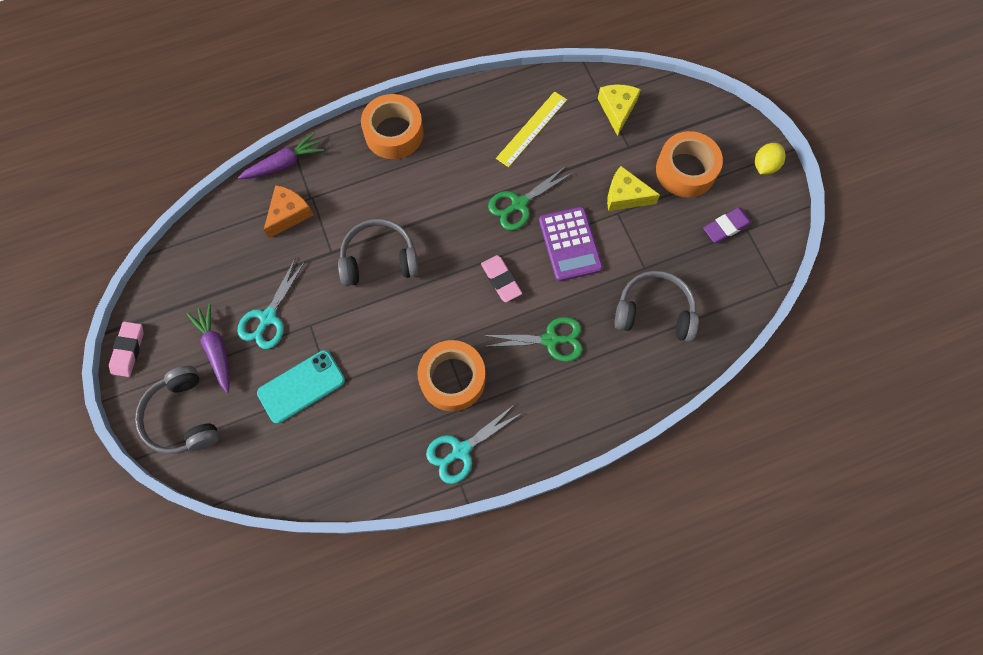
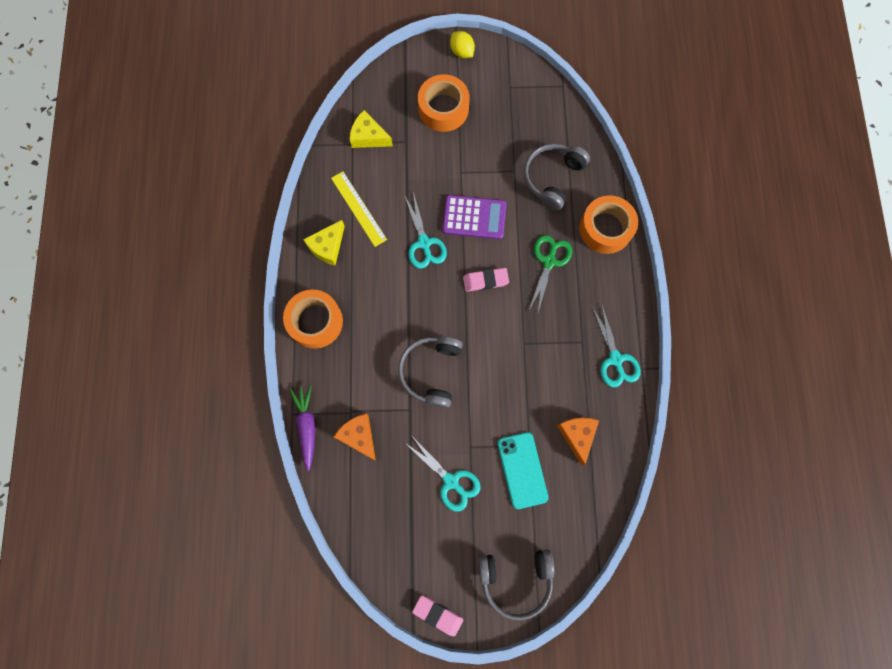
camera: 70 degrees left, 5 degrees up
purple carrot [186,304,230,393] -> none
orange tape [417,340,486,411] -> orange tape moved to [579,195,638,254]
green scissors [488,166,574,231] -> turquoise scissors [404,192,447,269]
yellow cheese [607,166,660,211] -> yellow cheese moved to [303,220,345,266]
purple eraser [703,207,752,243] -> none
none -> orange cheese [557,417,599,465]

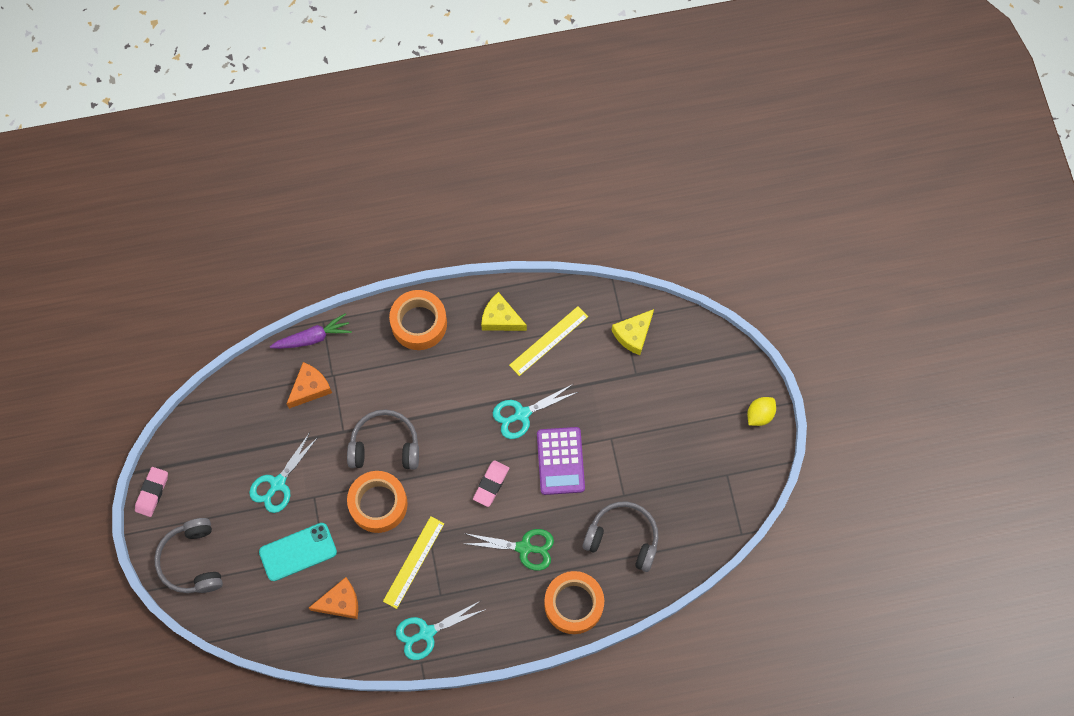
camera: 80 degrees right, 5 degrees down
yellow cheese [349,110,393,148] -> yellow cheese turned 150 degrees counterclockwise [612,309,654,355]
orange tape [418,74,469,132] -> orange tape moved to [347,471,408,533]
pink eraser [463,268,509,292] -> pink eraser turned 45 degrees clockwise [473,460,509,507]
none -> yellow ruler [383,516,444,609]

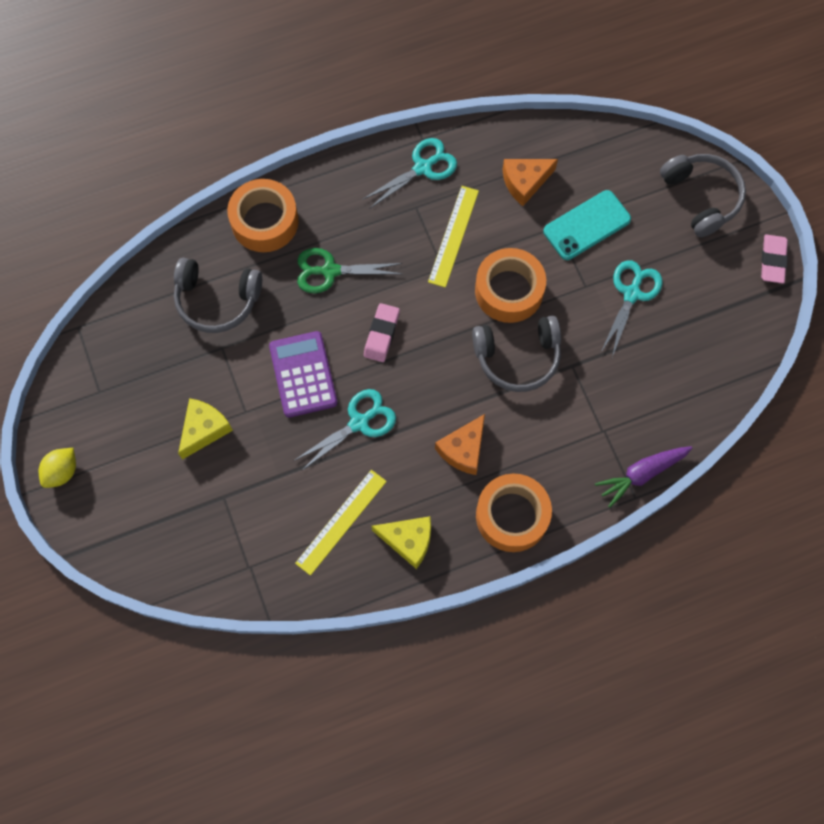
camera: 170 degrees right, 0 degrees up
orange cheese [286,362,332,409] -> orange cheese moved to [435,414,485,475]
yellow cheese [612,309,654,355] -> yellow cheese moved to [178,398,233,460]

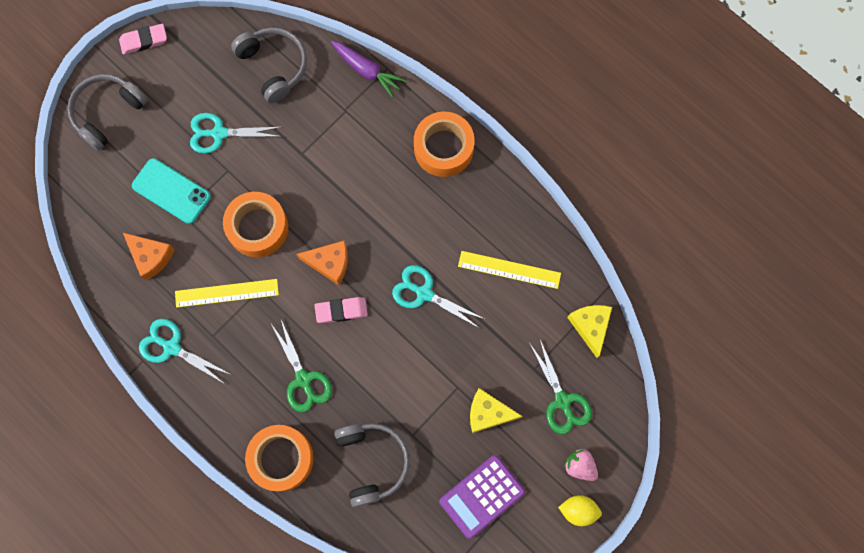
camera: 115 degrees left, 5 degrees up
purple calculator [269,331,338,418] -> purple calculator moved to [439,455,525,539]
yellow cheese [371,516,431,569] -> yellow cheese moved to [567,305,612,358]
orange cheese [435,414,485,475] -> orange cheese moved to [296,240,348,285]
grey headphones [472,316,561,392] -> grey headphones moved to [231,28,307,103]
none -> green scissors [530,340,592,434]
none -> pink strawberry [564,448,598,481]

